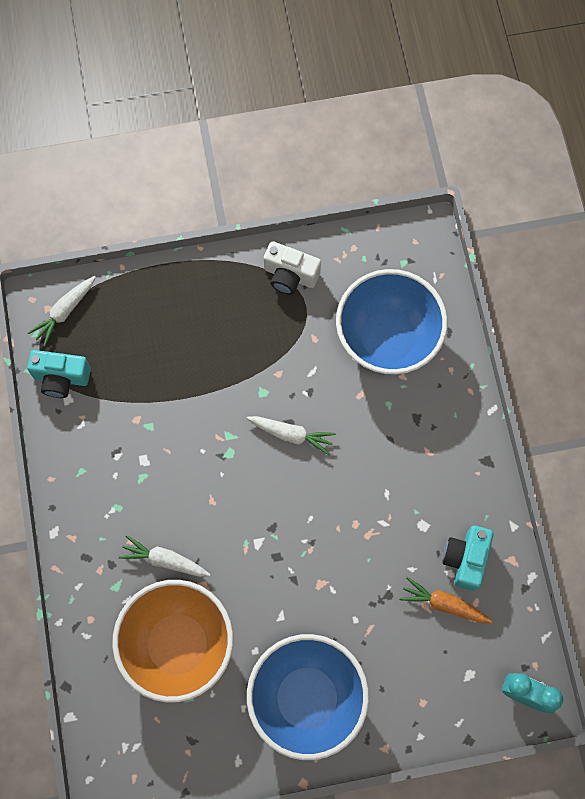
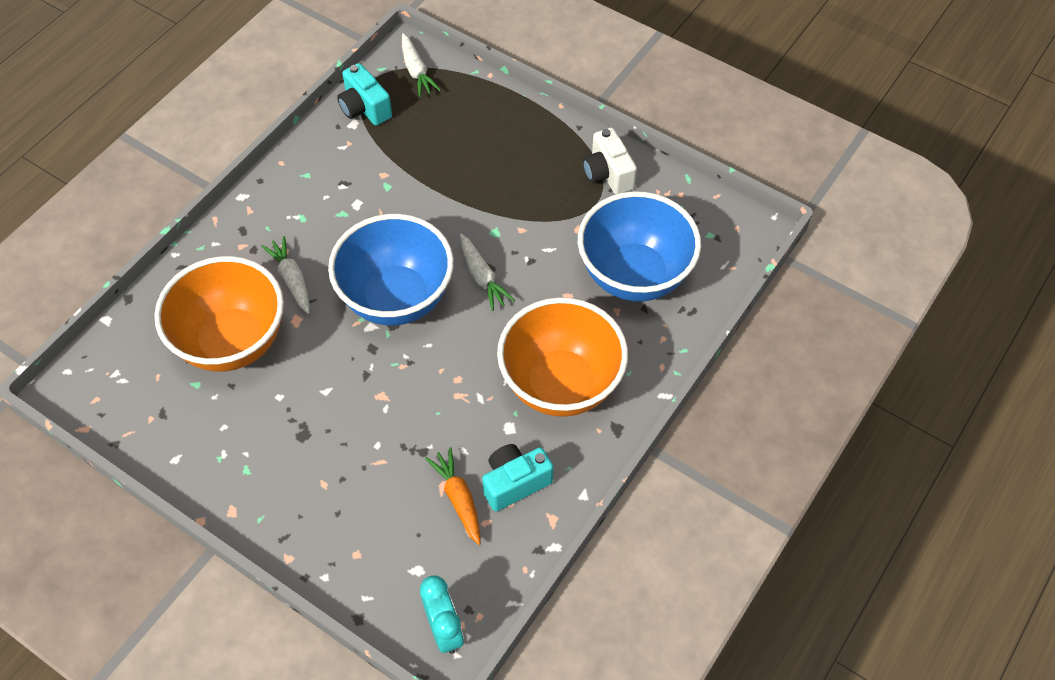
camera: 45 degrees right, 15 degrees down
white carrot [28,276,96,346] -> white carrot turned 105 degrees counterclockwise [402,33,441,97]
blue bowl [247,634,369,760] -> blue bowl moved to [328,214,454,326]
none -> orange bowl [497,297,628,417]

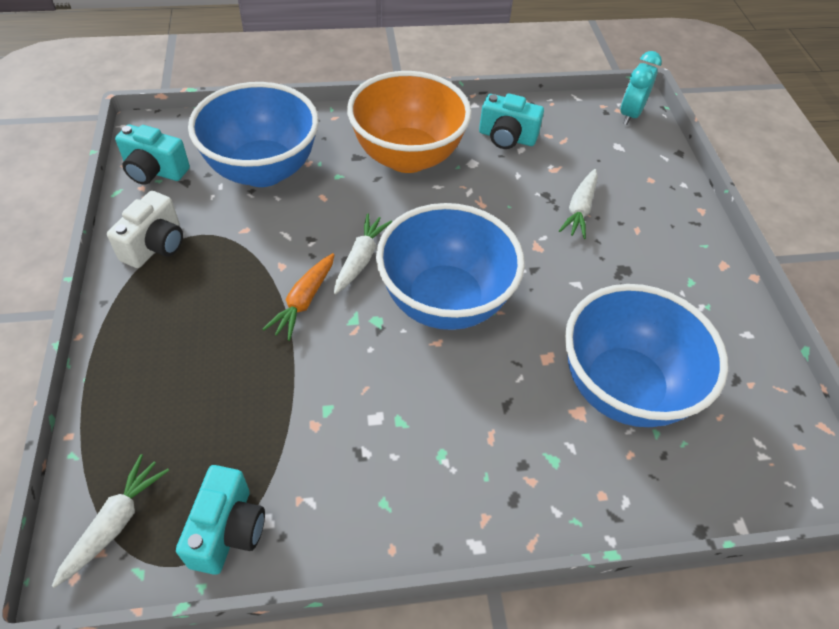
camera: 135 degrees left, 5 degrees down
orange bowl [155,256,284,372] -> blue bowl [565,284,728,427]
white carrot [261,236,310,314] -> white carrot moved to [559,169,598,239]
orange carrot [425,447,481,545] -> orange carrot moved to [263,253,335,341]
none -> turquoise camera [115,125,190,185]

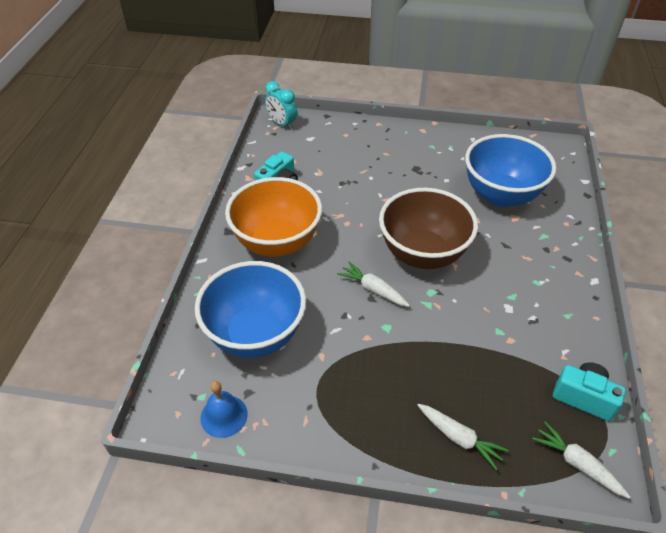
camera: 70 degrees left, 5 degrees down
white camera [107,191,183,268] -> none
turquoise camera [115,125,190,185] -> blue bell [201,381,248,438]
orange carrot [263,253,335,341] -> none
blue bowl [376,203,525,330] -> brown bowl [379,188,478,269]
white carrot [559,169,598,239] -> white carrot moved to [417,404,509,470]

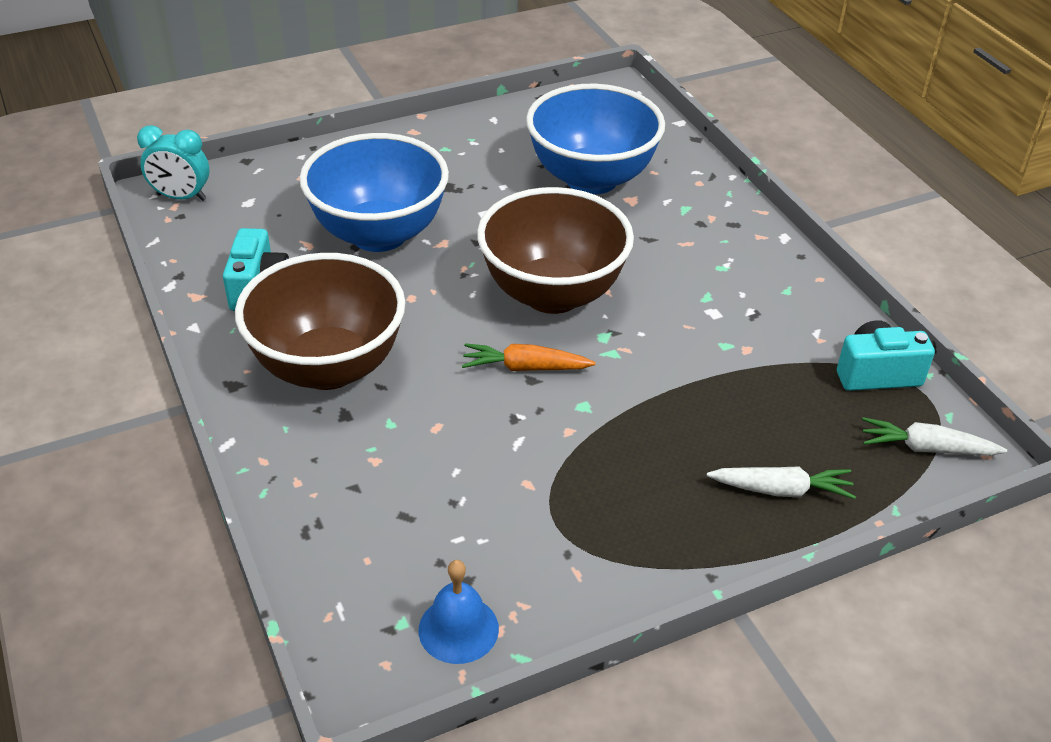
camera: 35 degrees left, 5 degrees down
blue bowl [195,261,306,358] -> blue bowl moved to [299,133,449,252]
orange bowl [225,177,322,257] -> brown bowl [235,253,405,390]
white carrot [337,262,410,307] -> orange carrot [462,343,596,371]

